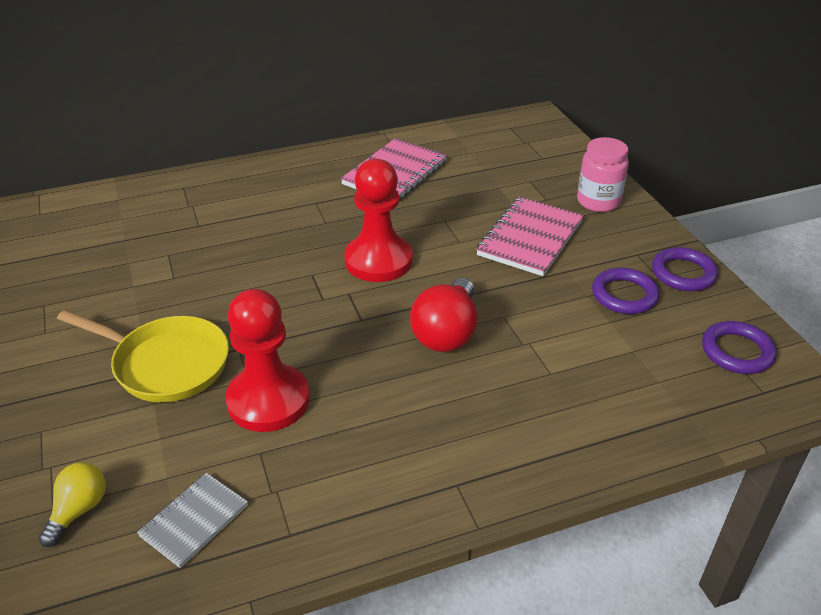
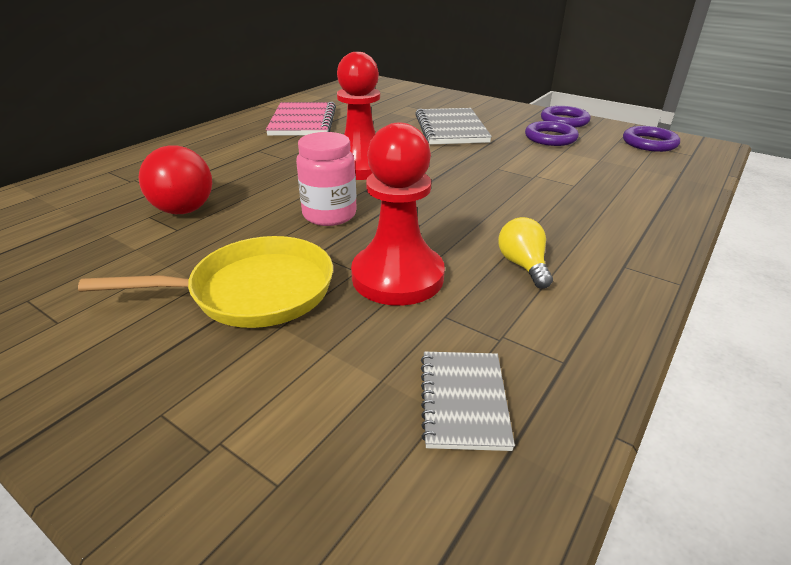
camera: 35 degrees left, 5 degrees down
yellow light bulb [39,462,106,547] -> yellow light bulb moved to [498,217,553,288]
red light bulb [410,278,477,352] -> red light bulb moved to [138,145,212,214]
pink notebook [476,197,584,276] -> grey notebook [415,108,492,144]
pink jar [577,137,629,212] -> pink jar moved to [296,132,357,226]

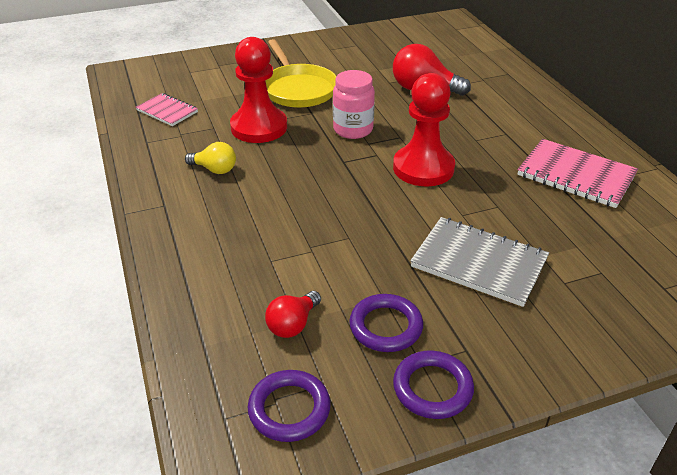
camera: 125 degrees right, 5 degrees up
yellow pan [78,236,333,328] -> yellow pan turned 45 degrees counterclockwise [265,39,336,108]
grey notebook [421,352,515,451] -> pink notebook [136,93,198,126]
none -> red light bulb [265,291,321,338]

